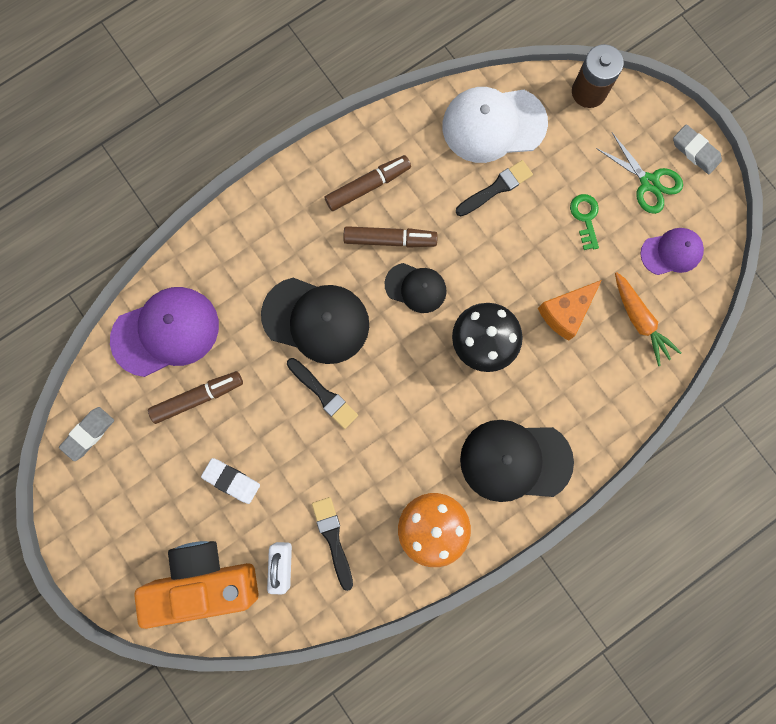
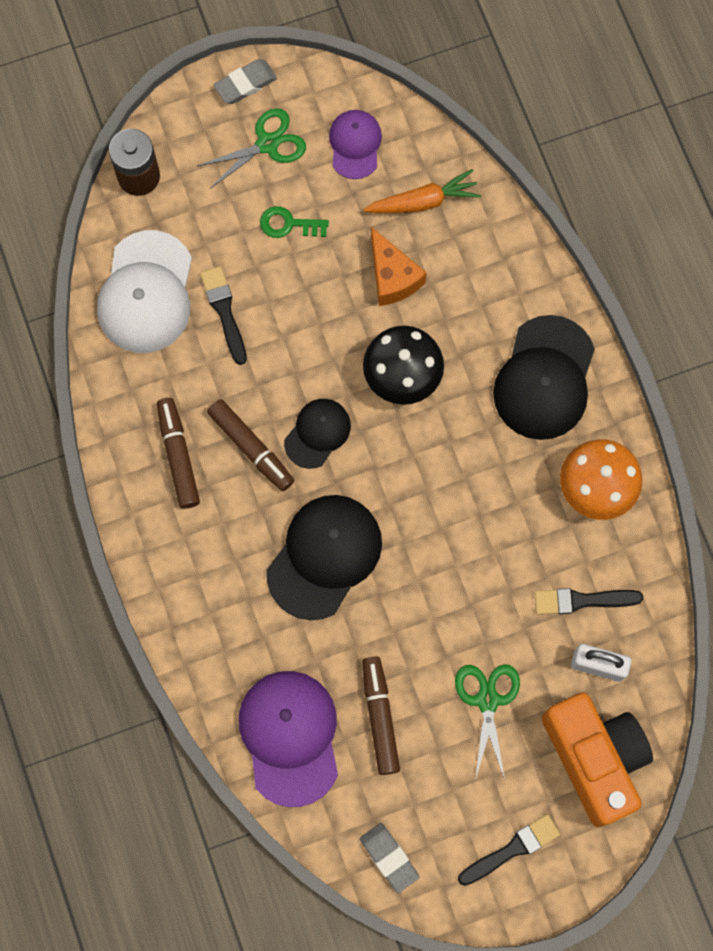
camera: 75 degrees left, 5 degrees down
orange camera [134,541,259,629] -> orange camera turned 150 degrees clockwise [542,692,653,827]
white eraser [201,458,260,504] -> green scissors [455,665,520,780]
black brush [287,358,358,429] -> black brush moved to [458,814,560,886]
brown marker [343,226,438,248] -> brown marker turned 120 degrees clockwise [207,399,294,491]

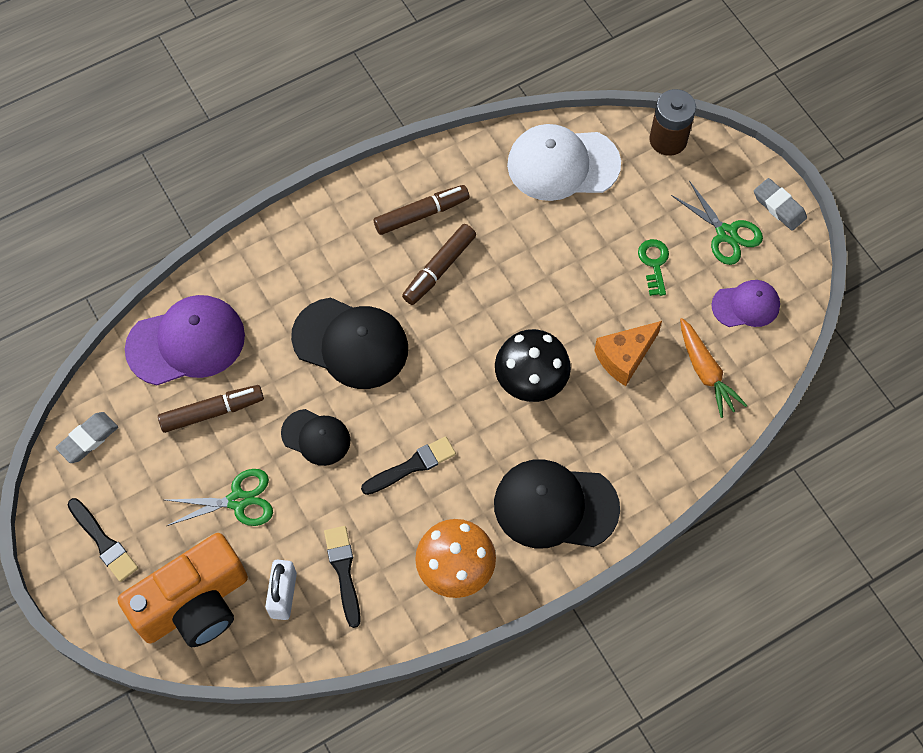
camera: 80 degrees right, 10 degrees down
black brush [200,266,247,365] -> black brush moved to [361,436,456,495]
black cap [284,399,351,469] -> black cap moved to [281,409,350,466]

